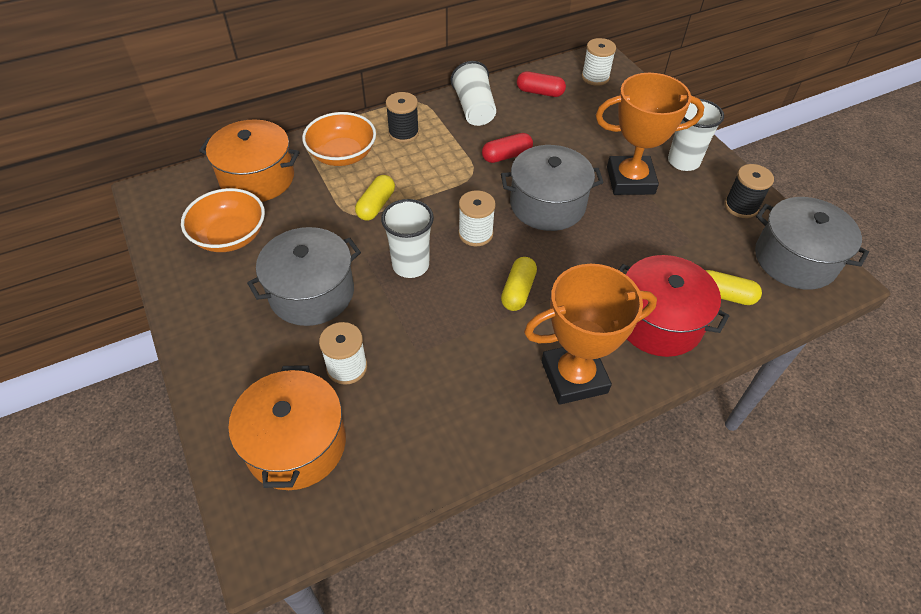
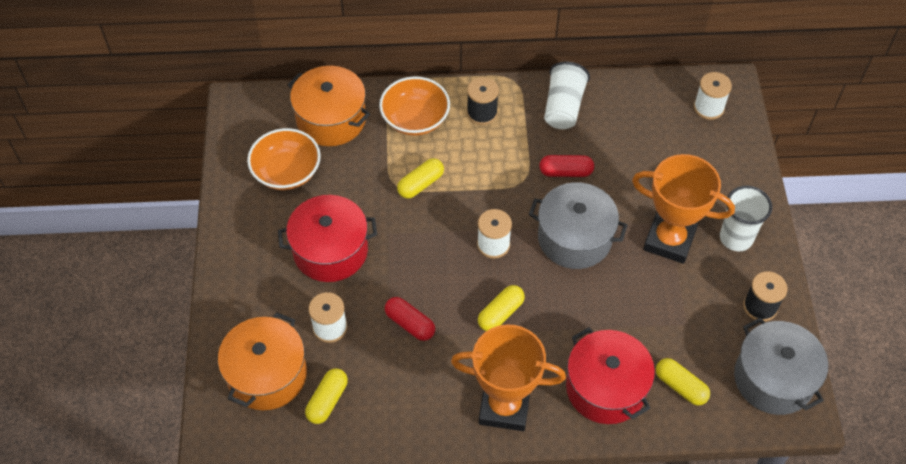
camera: 25 degrees right, 5 degrees up
grey pot [247,227,361,326] -> red pot [278,195,377,282]
white cup [381,199,434,278] -> none
red capsule [517,71,566,97] -> red capsule moved to [385,297,435,341]
none -> yellow capsule [305,368,348,424]

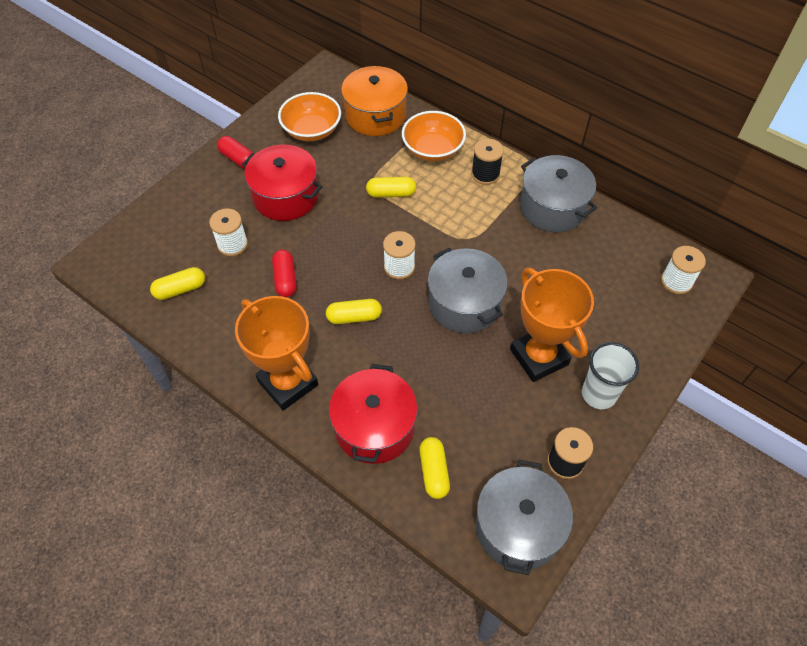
camera: 40 degrees right, 0 degrees up
orange pot [218,312,307,410] -> none
red capsule [539,155,594,177] -> red capsule moved to [217,136,253,169]
white cup [544,62,590,129] -> grey pot [520,155,597,232]

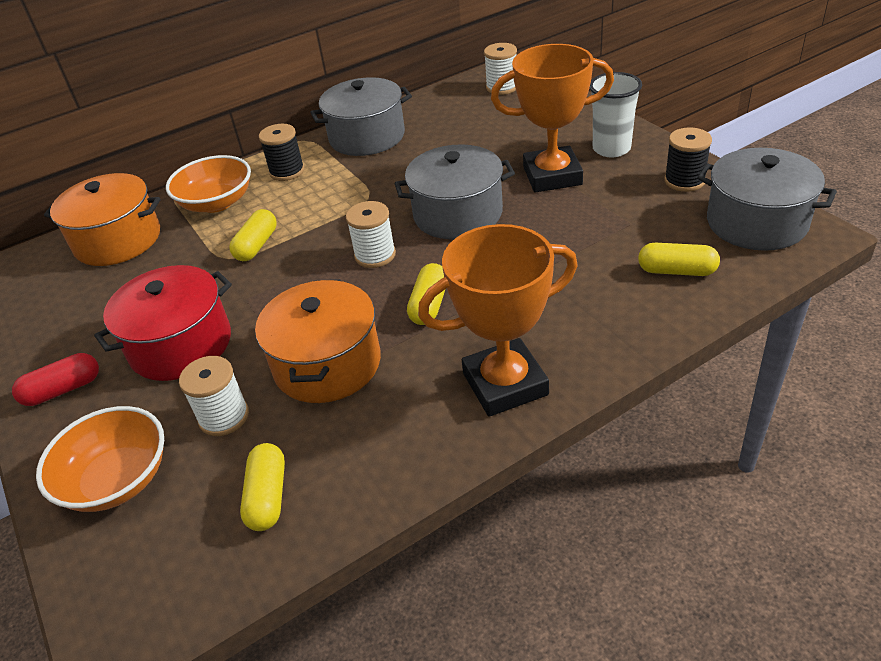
camera: 65 degrees left, 15 degrees down
red capsule [272,250,297,297] -> orange pot [255,279,381,403]
orange bowl [278,92,341,141] -> orange bowl moved to [36,406,164,512]
red pot [329,364,418,464] -> none

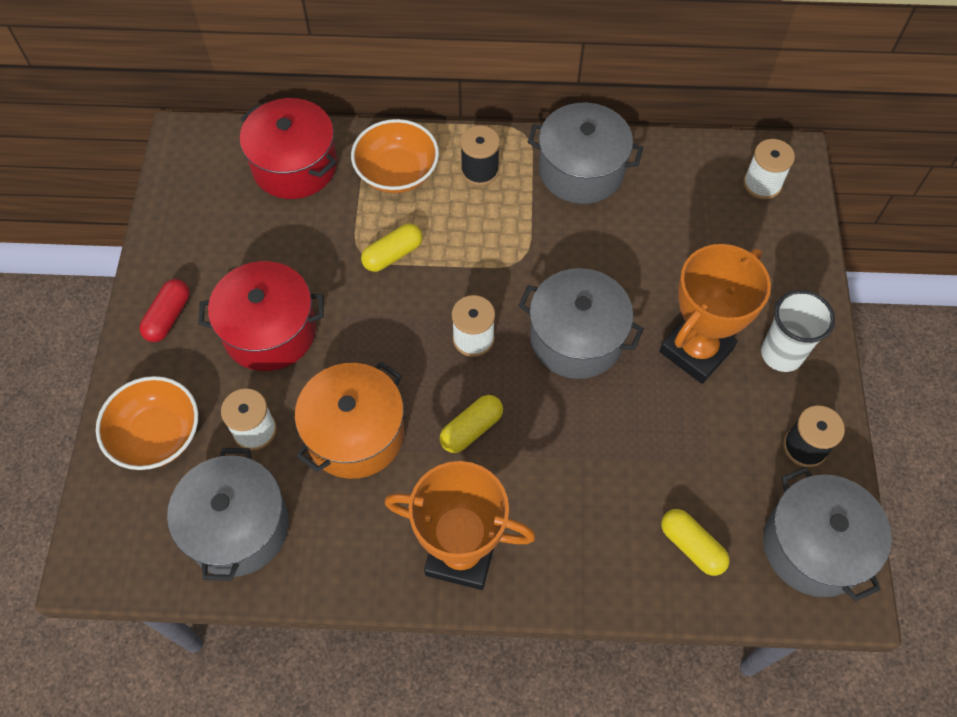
camera: 30 degrees right, 20 degrees up
red capsule [12,353,99,406] -> red capsule turned 75 degrees counterclockwise [139,279,190,342]
orange pot [44,173,161,266] -> red pot [240,98,337,199]
yellow capsule [240,443,285,531] -> grey pot [167,448,289,581]
orange trophy [491,44,614,193] -> orange trophy turned 75 degrees counterclockwise [659,244,771,384]

